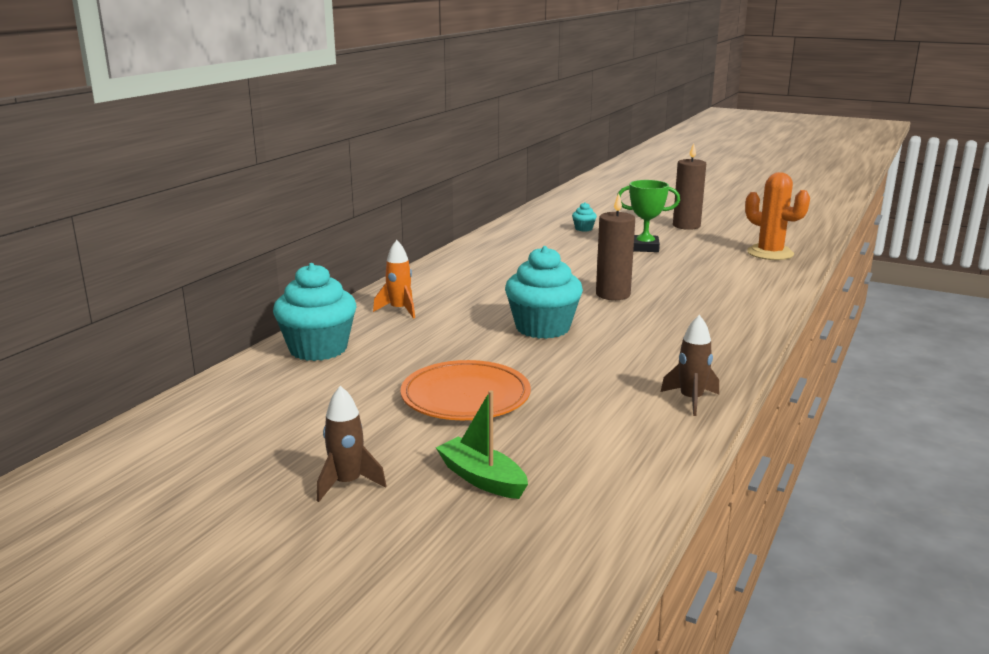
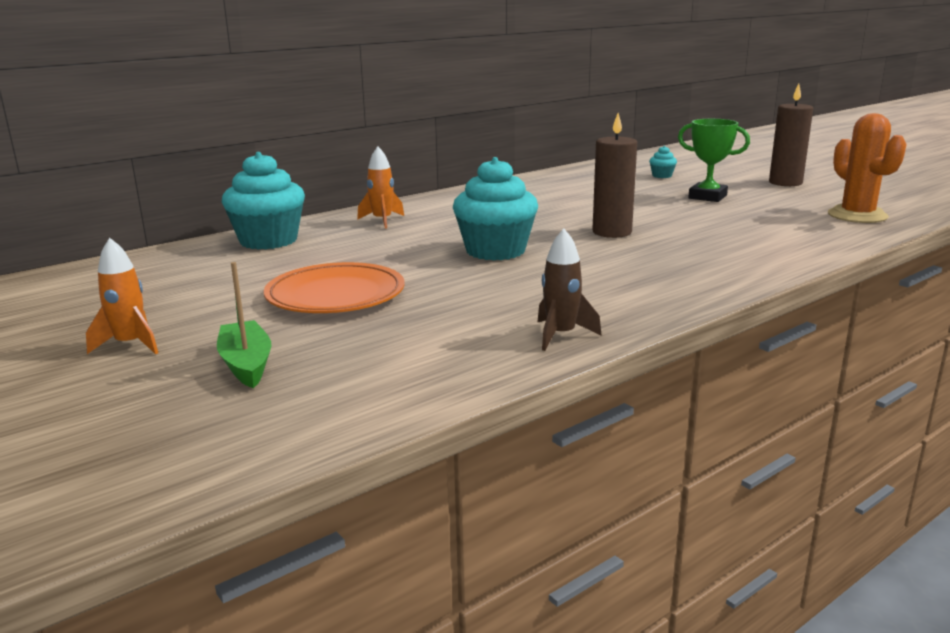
camera: 25 degrees right, 0 degrees up
brown rocket [317,386,386,502] -> orange rocket [86,238,158,354]

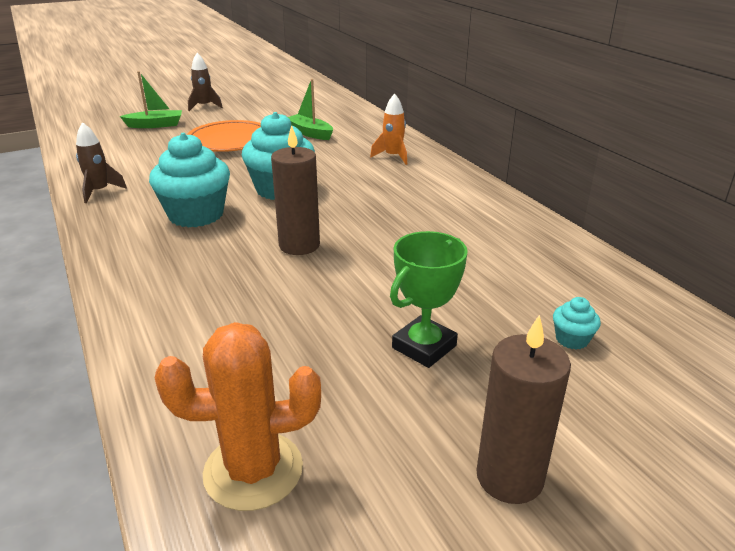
camera: 100 degrees right, 10 degrees up
orange rocket [86,238,158,354] -> brown rocket [188,53,223,111]
turquoise cupcake [222,152,305,250] -> turquoise cupcake moved to [149,133,230,228]
none -> green boat [288,79,333,140]

